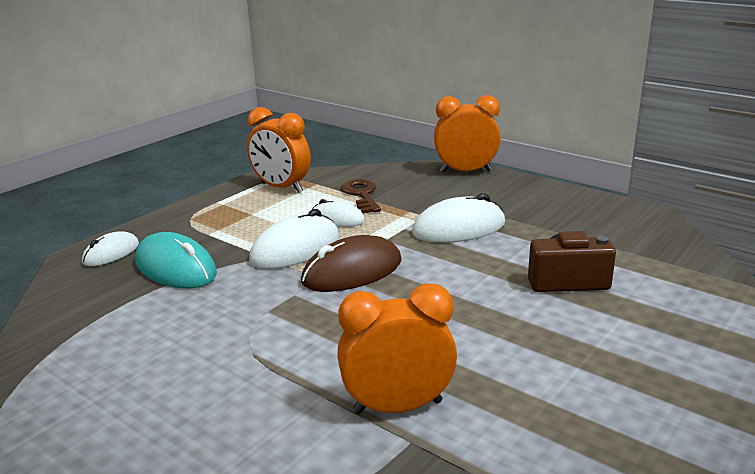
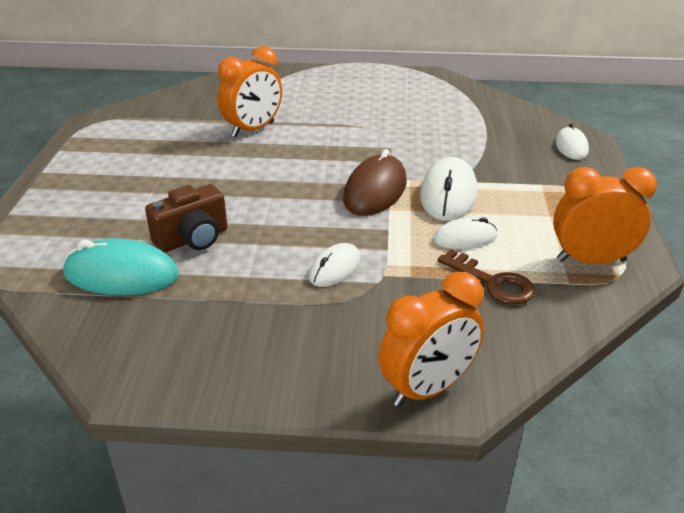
camera: 145 degrees right, 10 degrees up
turquoise mouse [135,232,217,288] -> turquoise mouse moved to [63,238,179,295]
white mouse [412,193,505,243] -> white mouse [309,243,361,287], size x0.60

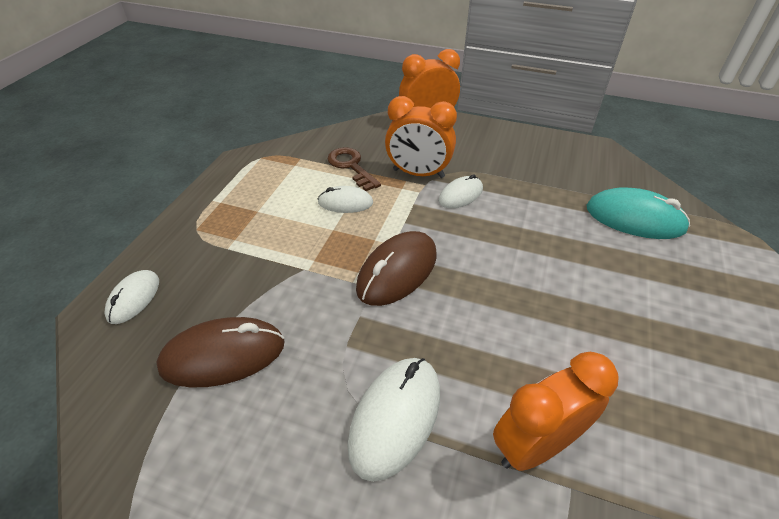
camera: 165 degrees left, 10 degrees up
brown camera [145,184,227,252] -> none
white mouse [420,157,477,221] -> white mouse moved to [348,358,440,482]
orange clock [553,167,657,264] -> orange clock moved to [385,96,457,178]
none -> brown mouse [156,317,285,387]

